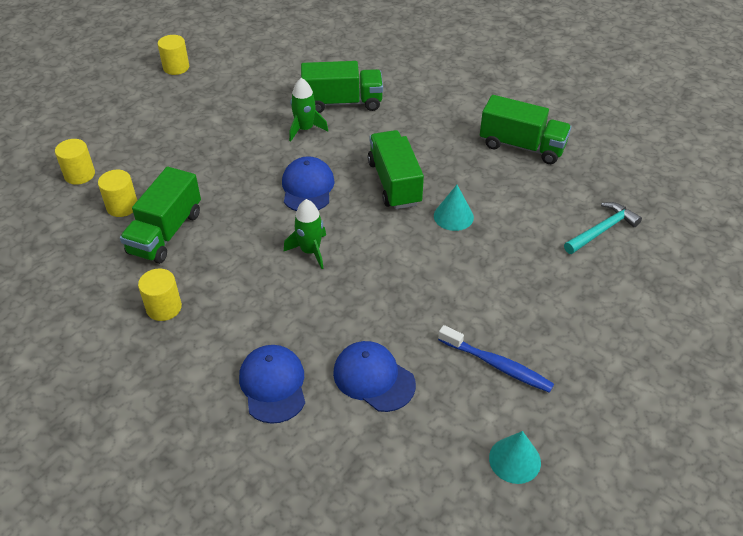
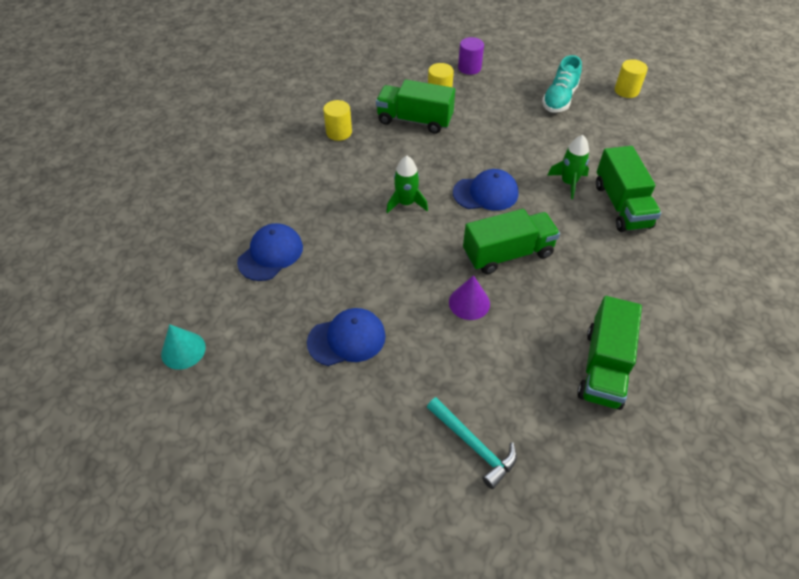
camera: 85 degrees right, 5 degrees up
yellow cylinder [55,139,95,185] -> purple cylinder [458,37,484,75]
blue cap [239,345,305,424] -> blue cap moved to [307,308,386,366]
turquoise cone [434,185,474,231] -> purple cone [449,275,490,320]
blue toothbrush [438,325,554,393] -> none
none -> turquoise shoe [542,55,582,113]

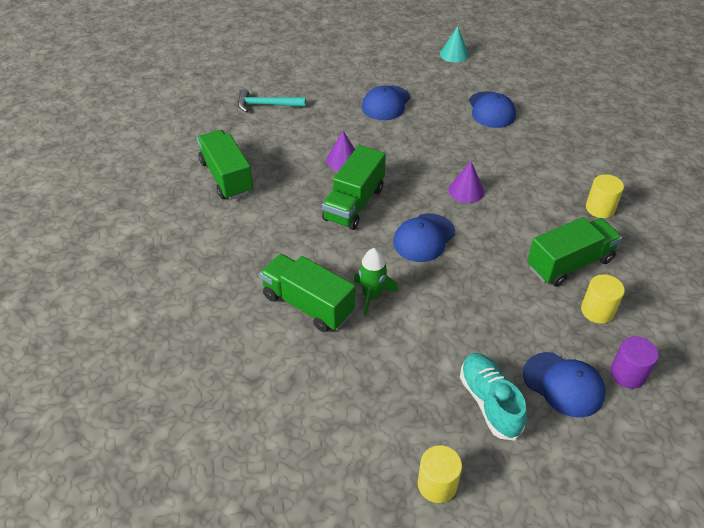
camera: 135 degrees right, 5 degrees down
green rocket [386,156,428,213] -> purple cone [449,162,484,203]
none -> blue cap [523,352,606,418]

